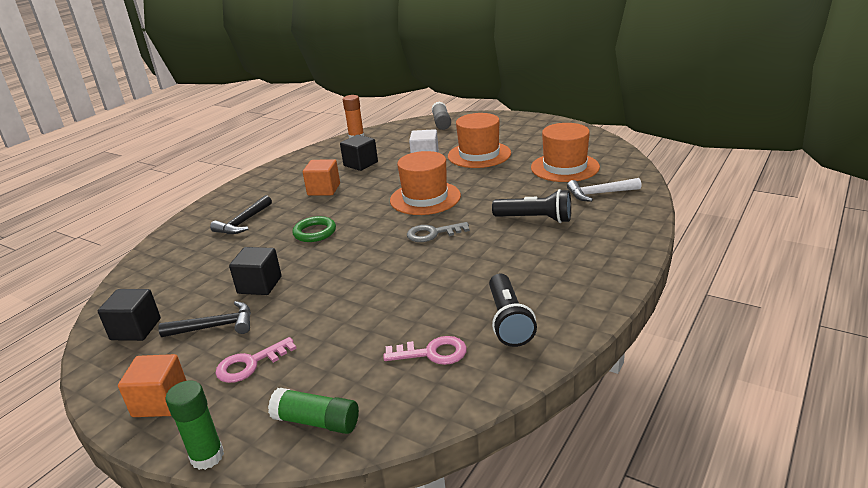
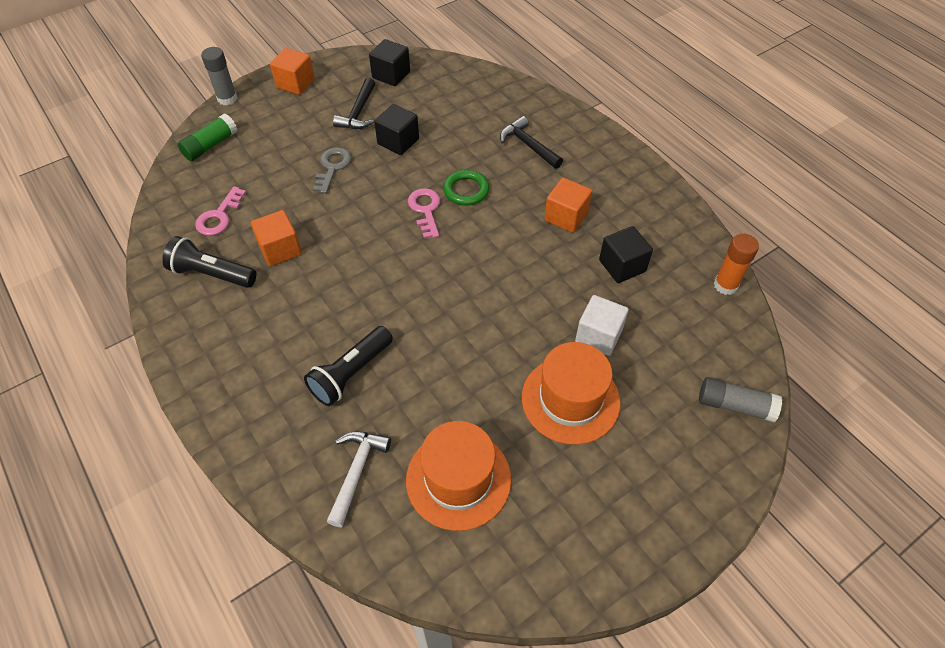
camera: 110 degrees right, 25 degrees up
green glue stick [166,381,224,470] -> grey glue stick [201,47,237,105]
pink key [215,337,297,383] -> pink key moved to [408,188,441,239]
orange hat [390,151,461,215] -> none
grey key [407,222,470,242] -> grey key moved to [313,147,352,194]
none -> orange cube [251,210,302,266]

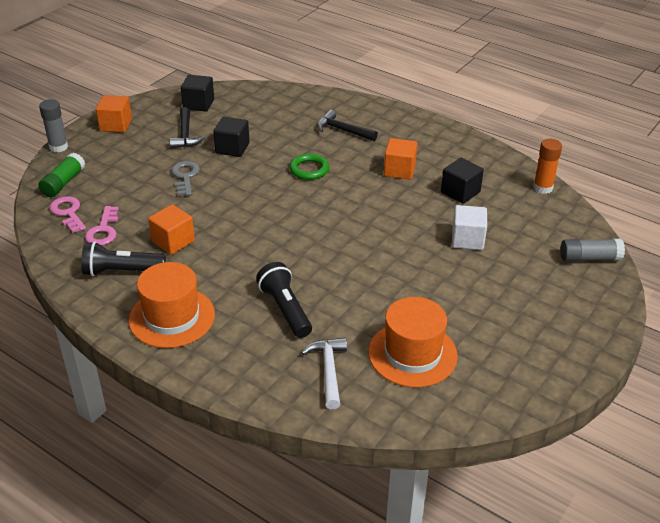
camera: 20 degrees left, 15 degrees down
black flashlight [304,326,393,406] -> black flashlight turned 135 degrees clockwise [256,262,312,338]
pink key [408,188,441,239] -> pink key moved to [50,196,86,233]
orange hat [522,342,621,445] -> orange hat moved to [129,262,215,348]

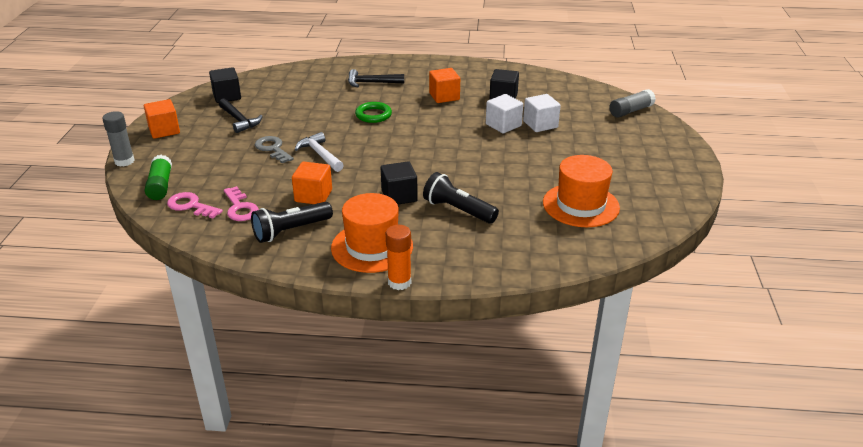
camera: 30 degrees left, 5 degrees down
black cube [213,117,250,157] -> black cube moved to [381,162,418,205]
white hammer [302,337,347,409] -> white hammer moved to [295,132,344,172]
orange glue stick [533,139,562,194] -> orange glue stick moved to [386,225,411,290]
none -> white cube [486,94,523,133]

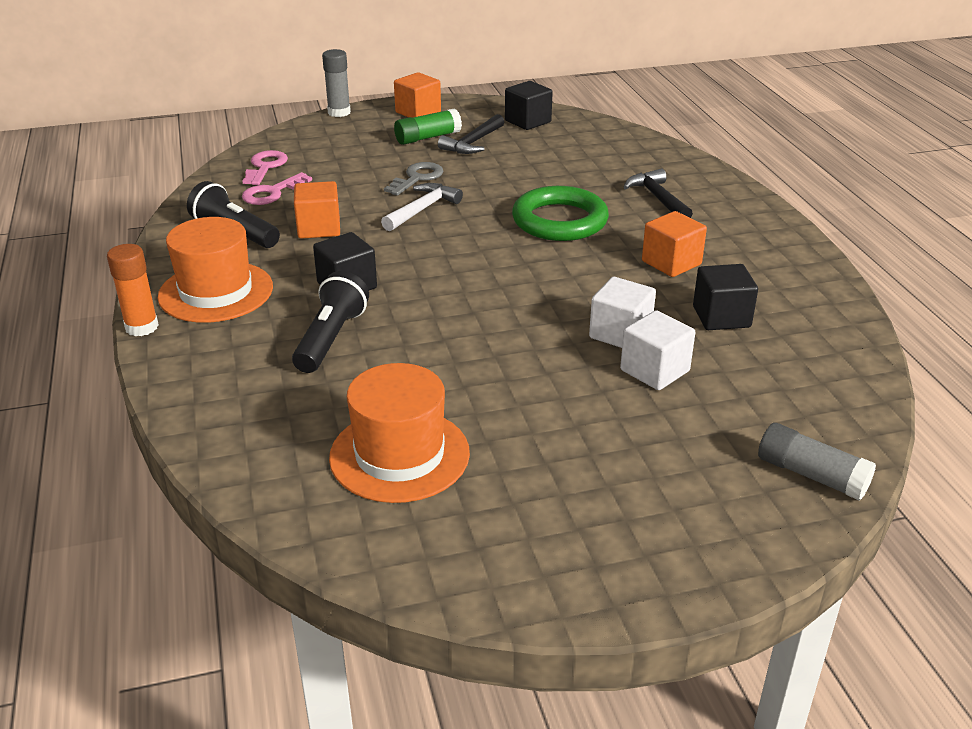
camera: 70 degrees right, 0 degrees up
green glue stick [144,155,172,200] -> green glue stick moved to [394,108,462,145]
green ring [355,102,392,123] -> green ring [512,186,609,241], size x1.67

